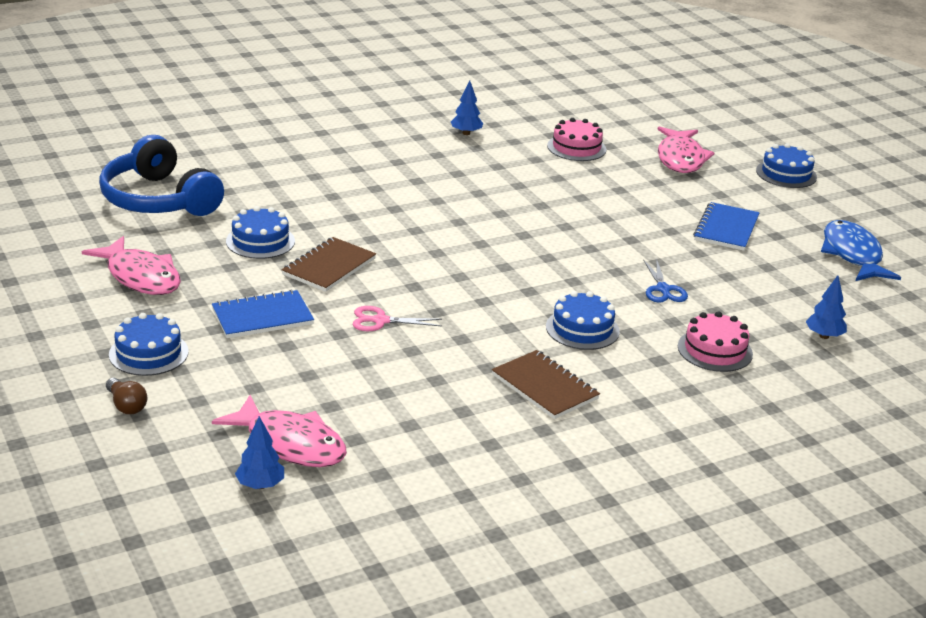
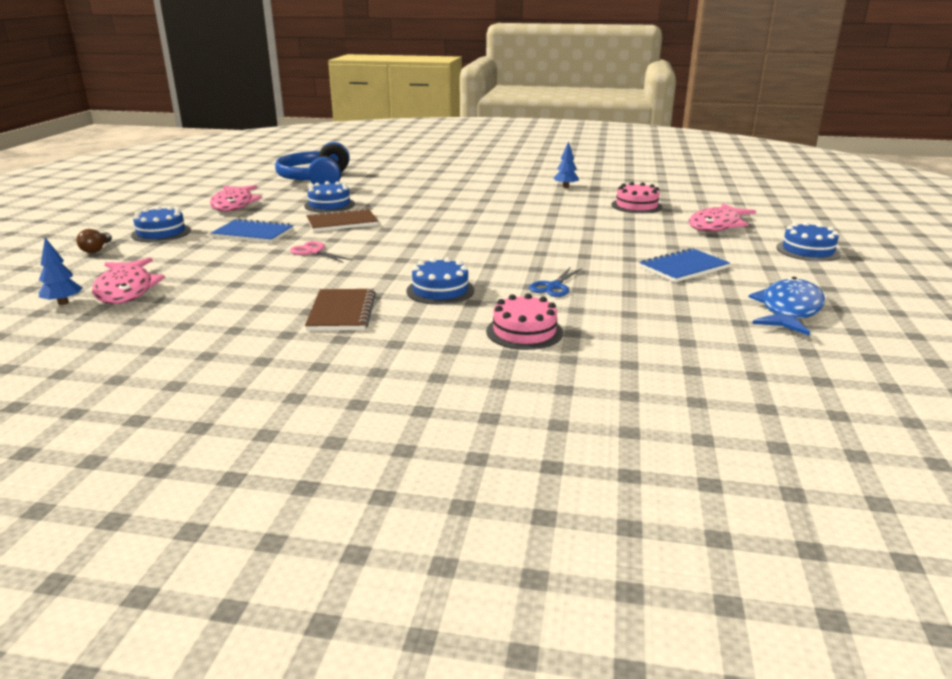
camera: 40 degrees right, 5 degrees down
blue tree [806,275,847,339] -> none

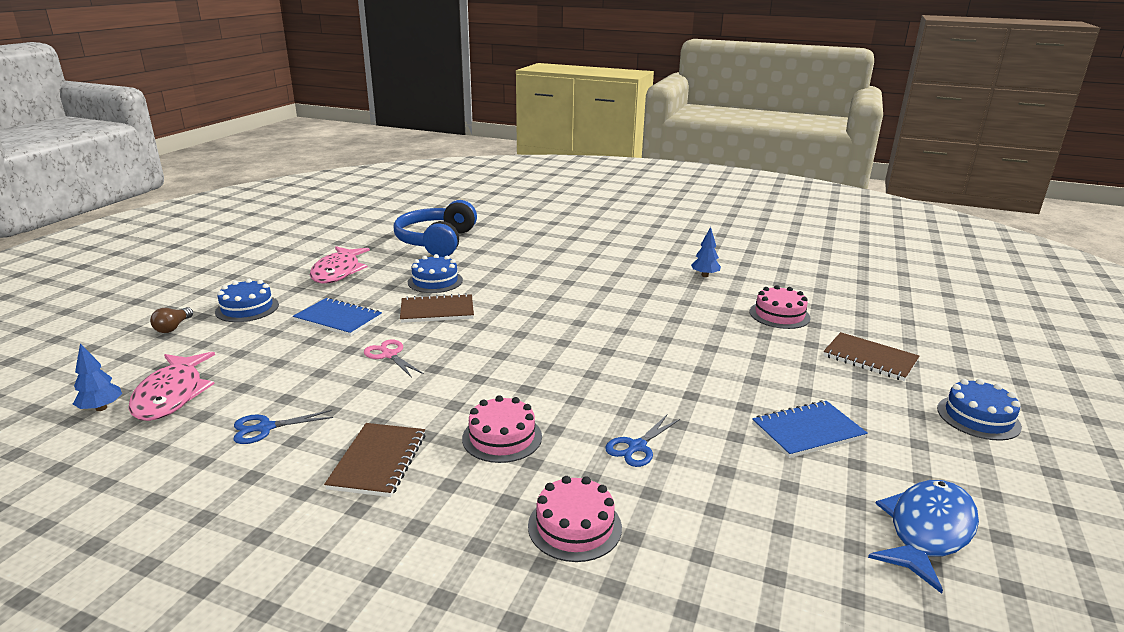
camera: 10 degrees right, 0 degrees up
blue cake [406,257,475,305] -> pink cake [462,395,542,463]
pink fish [689,203,756,232] -> brown notebook [823,332,919,381]
none -> blue scissors [233,410,333,444]

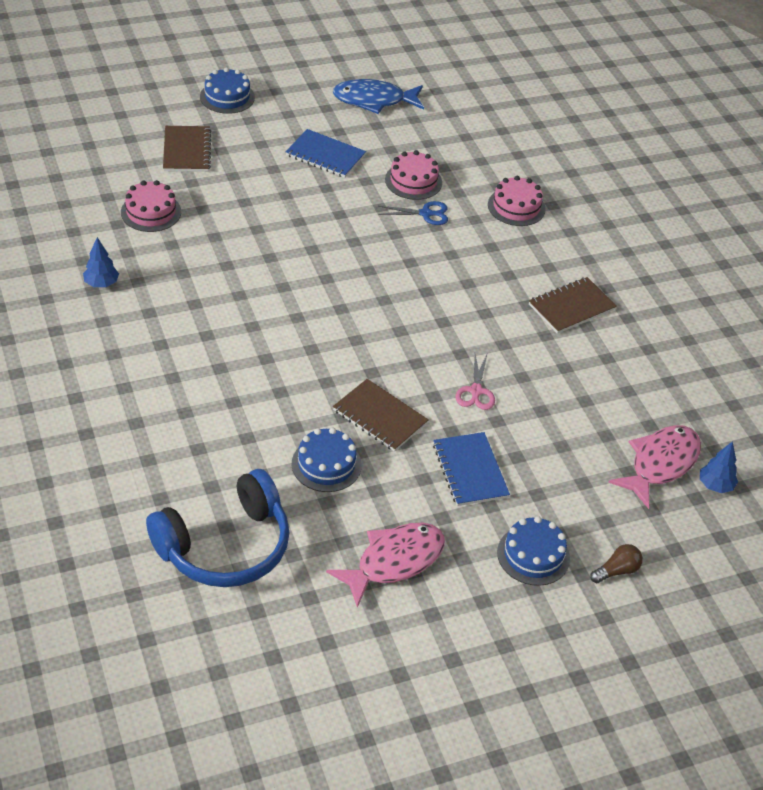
camera: 135 degrees left, 20 degrees up
blue scissors [233,410,333,444] -> none
pink cake [462,395,542,463] -> pink cake moved to [385,150,442,200]

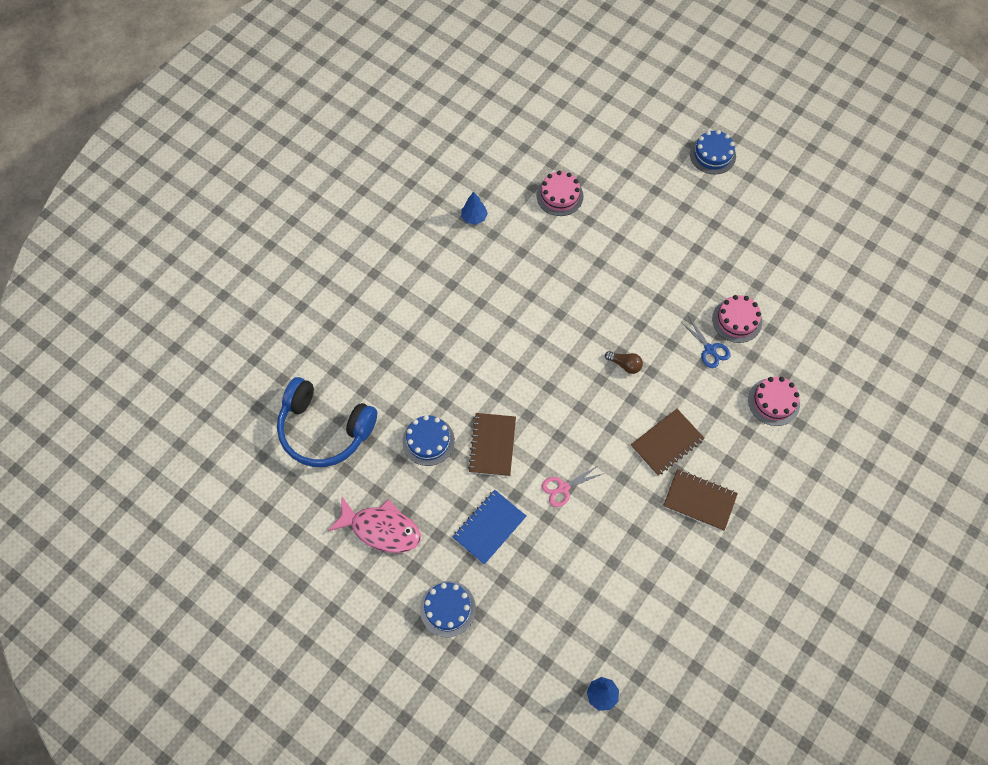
camera: 60 degrees right, 20 degrees up
brown notebook [163,126,211,172] -> brown notebook moved to [631,409,705,476]
blue notebook [285,129,366,178] -> none
blue fish [333,79,424,114] -> none
brown light bulb [590,544,643,583] -> brown light bulb moved to [605,351,643,374]
pink fish [608,425,701,509] -> none

